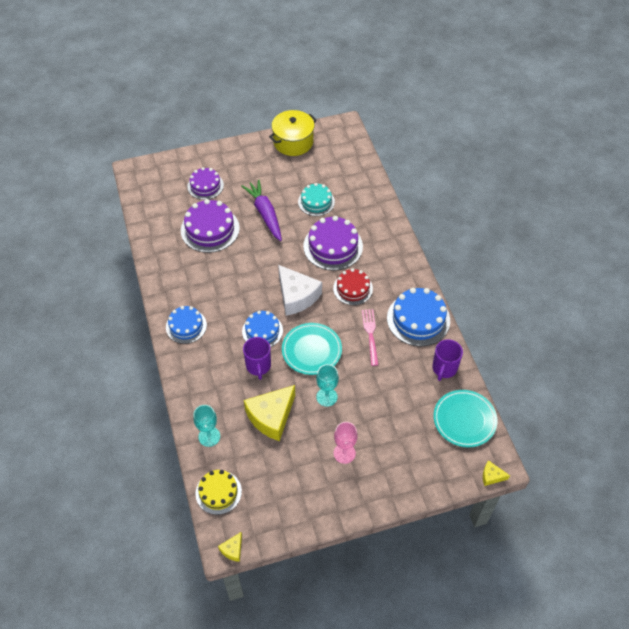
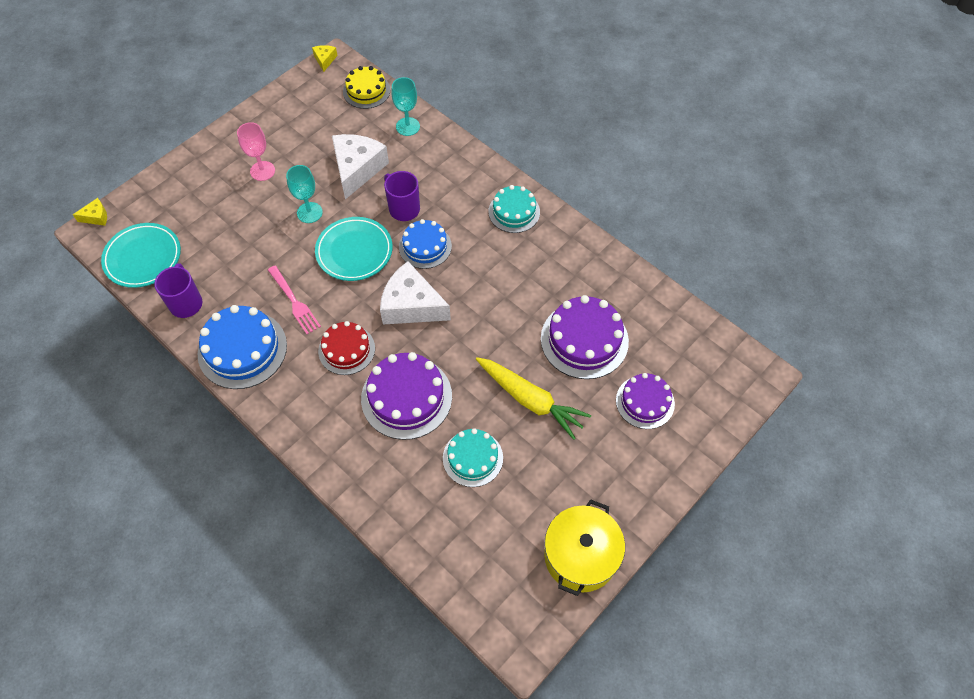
camera: 150 degrees right, 5 degrees up
blue cake [166,306,207,344] -> turquoise cake [488,185,540,233]
purple carrot [241,180,282,241] -> yellow carrot [476,357,591,440]
yellow cheese [244,385,295,441] -> white cheese [332,134,389,199]

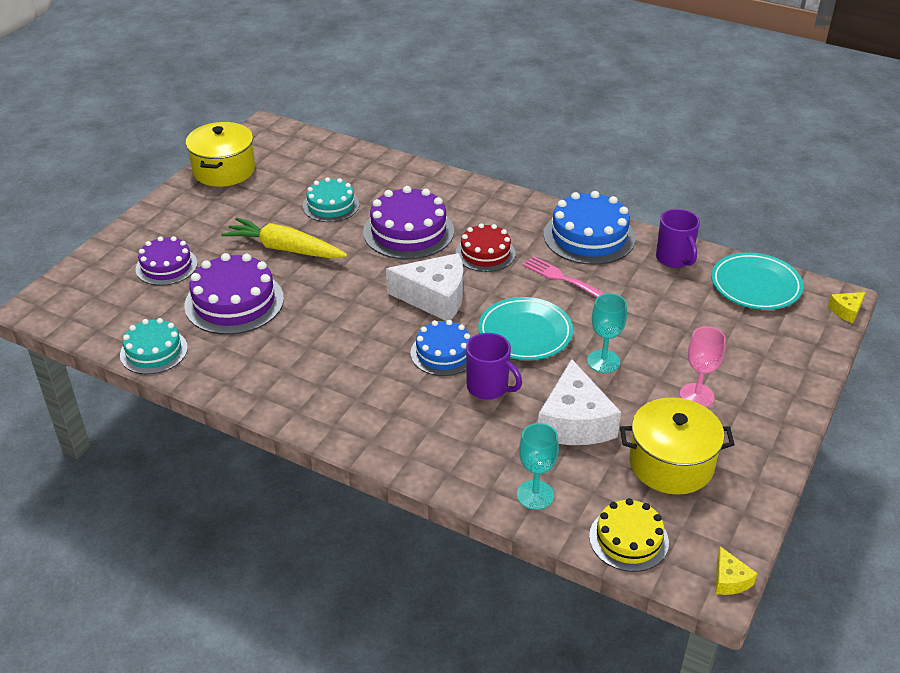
camera: 165 degrees right, 20 degrees down
turquoise cake [488,185,540,233] -> turquoise cake moved to [120,318,188,374]
none -> yellow pot [620,397,735,495]

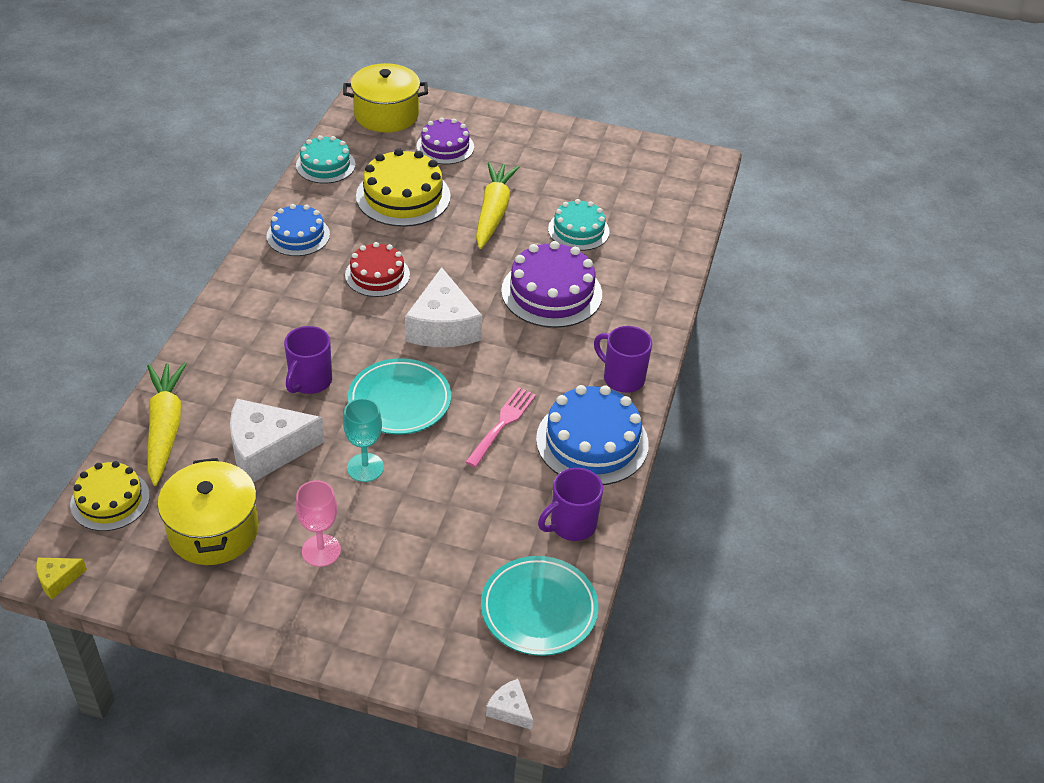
camera: 75 degrees right, 5 degrees up
purple cake [184,253,284,335] -> yellow cake [356,148,451,227]
yellow pot [186,122,255,187] -> yellow pot moved to [343,63,428,132]
blue cake [410,320,471,376] -> blue cake moved to [266,204,330,256]
red cake [456,223,515,272] -> red cake moved to [345,242,410,297]
turquoise goblet [517,423,559,510] -> yellow carrot [147,362,187,486]
yellow cheese [828,292,866,323] -> white cheese [486,679,533,730]
none -> purple mug [594,326,652,393]

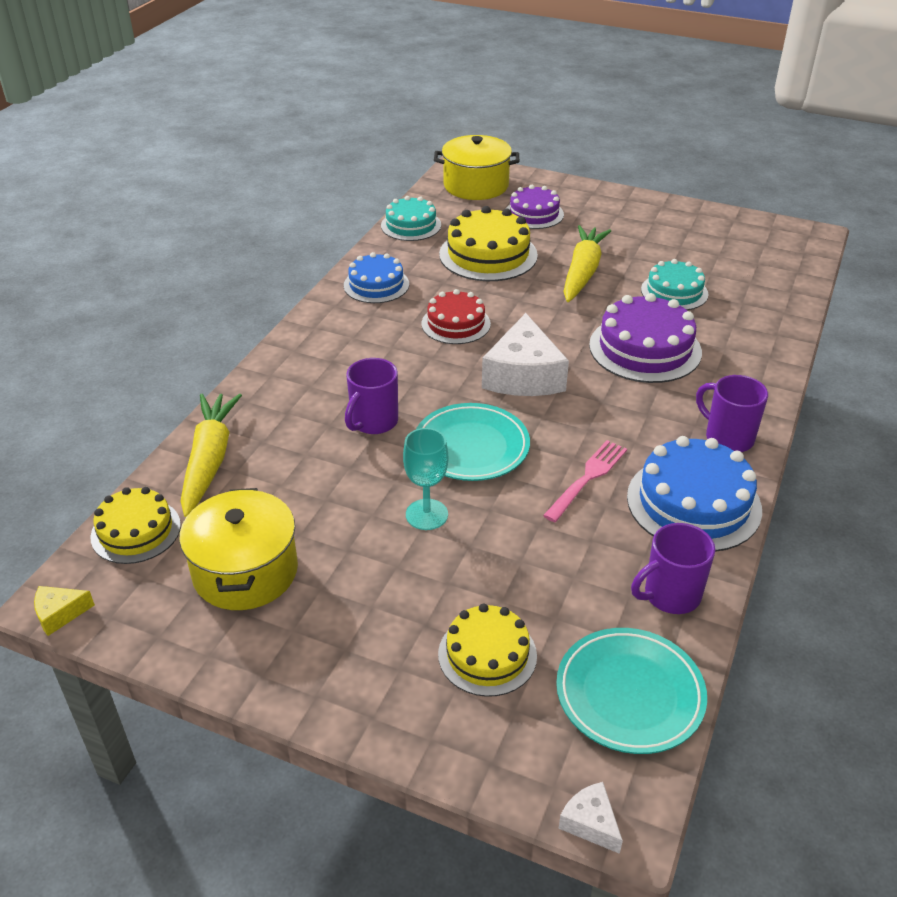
camera: 10 degrees right, 5 degrees down
white cheese [230,399,325,483] -> none
pink goblet [296,480,341,567] -> none
none -> yellow cake [438,604,537,697]

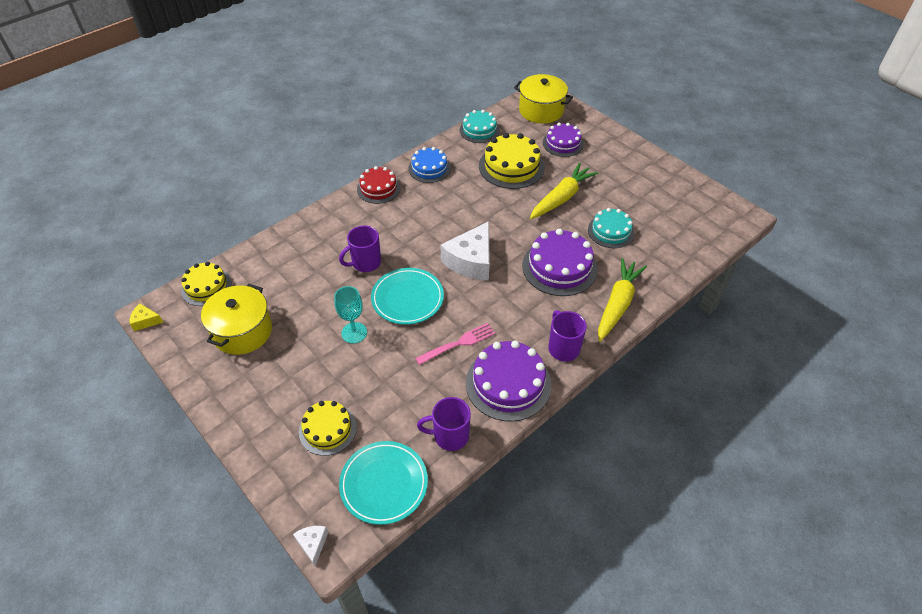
camera: 25 degrees right, 10 degrees up
yellow carrot [180,394,242,517] -> yellow carrot moved to [598,258,647,342]
red cake [422,289,491,344] -> red cake moved to [357,166,401,204]
blue cake [627,436,762,552] -> purple cake [466,340,551,422]

